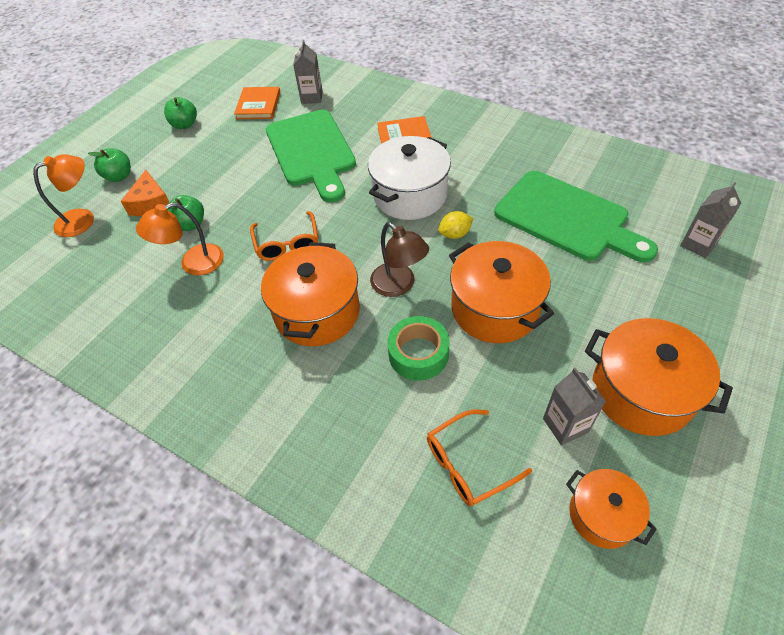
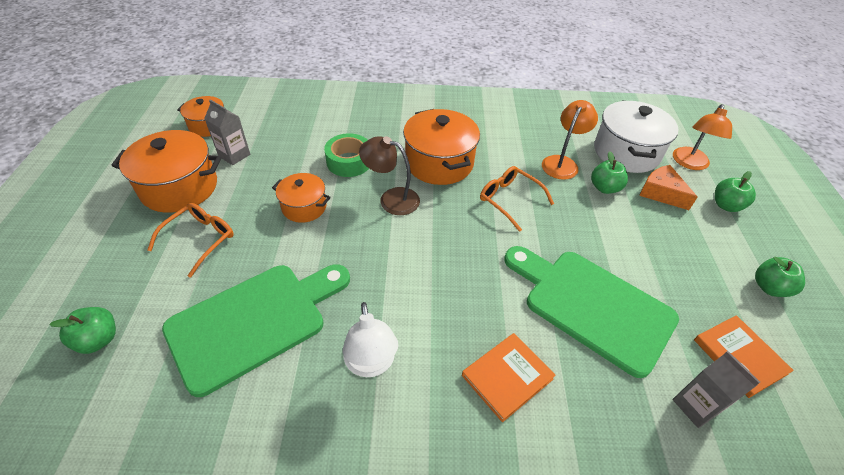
camera: 145 degrees right, 5 degrees down
white pot [368,136,451,220] -> white pot moved to [594,100,679,173]
orange glasses [427,409,532,506] -> orange glasses moved to [147,203,234,278]
yellow lemon [438,211,473,239] -> none
orange pot [449,241,554,343] -> orange pot [272,173,331,223], size x0.59
green cutting board [494,171,658,262] -> green cutting board turned 135 degrees clockwise [162,264,350,397]
grey carton [680,182,741,258] -> green apple [49,307,116,354]
none -> white lamp [343,302,398,377]

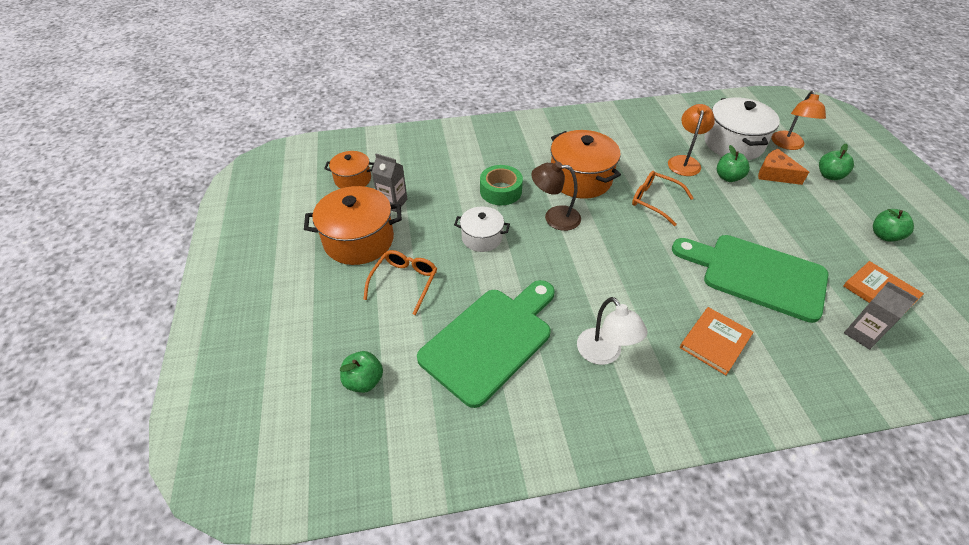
camera: 10 degrees left, 0 degrees up
orange pot [272,173,331,223] -> white pot [454,206,510,252]

